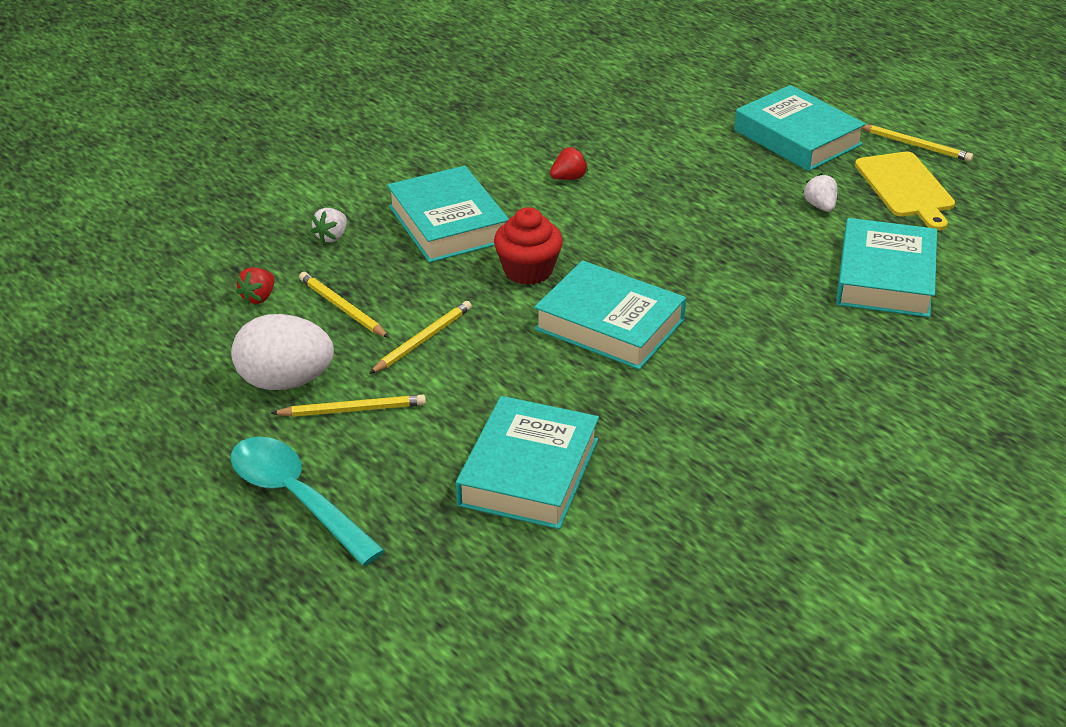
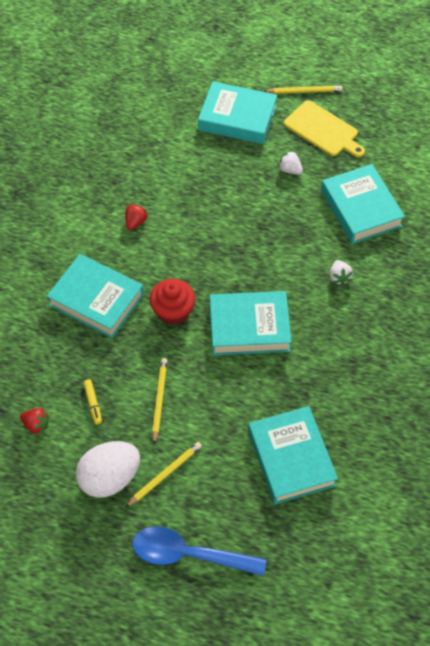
camera: 35 degrees left, 20 degrees up
turquoise spoon [231,437,385,566] -> blue spoon [132,526,266,576]
red strawberry [236,267,275,305] -> red strawberry turned 60 degrees counterclockwise [20,408,50,434]
yellow pencil [299,272,389,338] -> yellow marker [83,379,102,424]
white strawberry [311,208,347,243] -> white strawberry moved to [330,260,353,286]

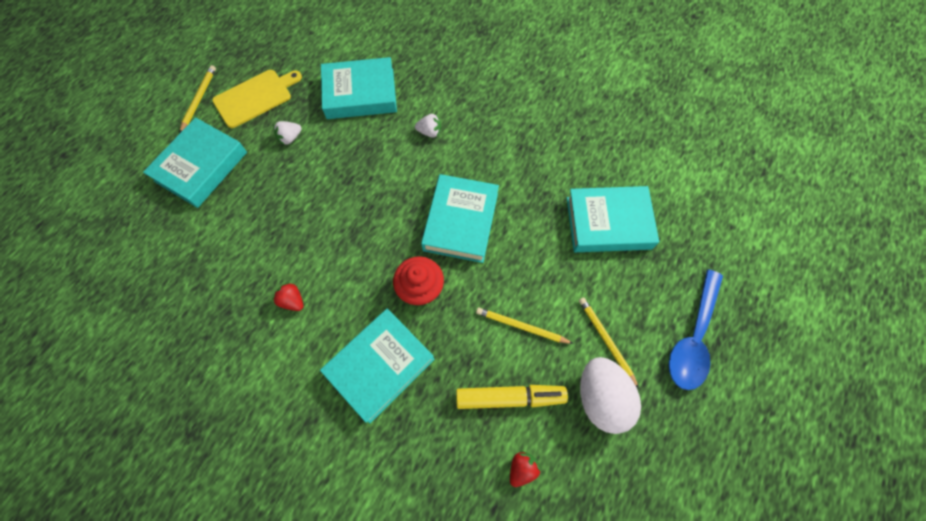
camera: 75 degrees left, 10 degrees up
yellow marker [83,379,102,424] -> yellow marker [456,385,568,409], size x2.02

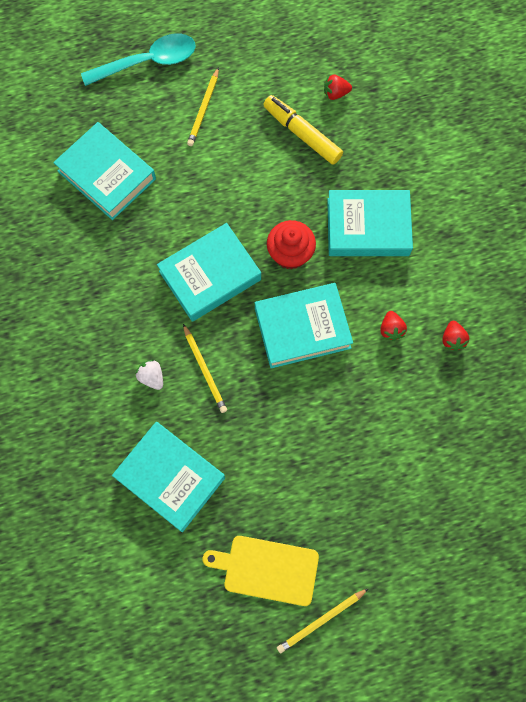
camera: 135 degrees left, 5 degrees up
turquoise book [143,117,247,208] -> turquoise book moved to [255,283,353,368]
white strawberry [273,121,302,145] -> none
yellow pencil [476,308,574,344] -> yellow pencil moved to [183,324,227,413]
white egg [580,357,641,434] -> none
blue spoon [669,270,723,390] -> turquoise spoon [81,33,196,86]
none -> red strawberry [442,321,469,351]

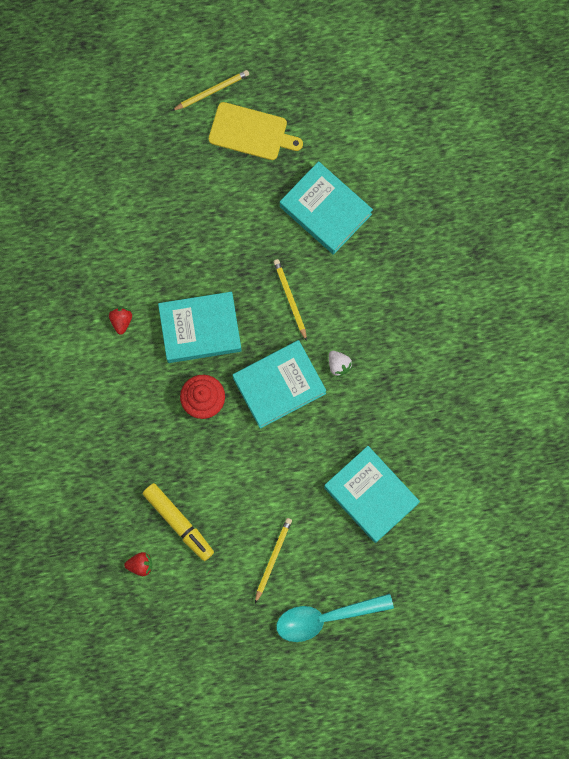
camera: 175 degrees left, 5 degrees up
white strawberry [136,360,163,390] -> white strawberry moved to [329,351,353,377]
turquoise book [327,190,413,256] -> none
red strawberry [442,321,469,351] -> none

